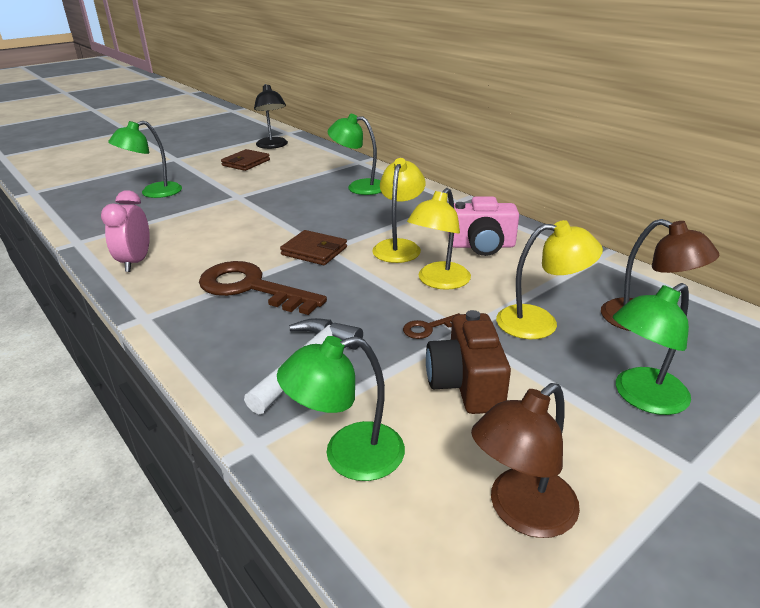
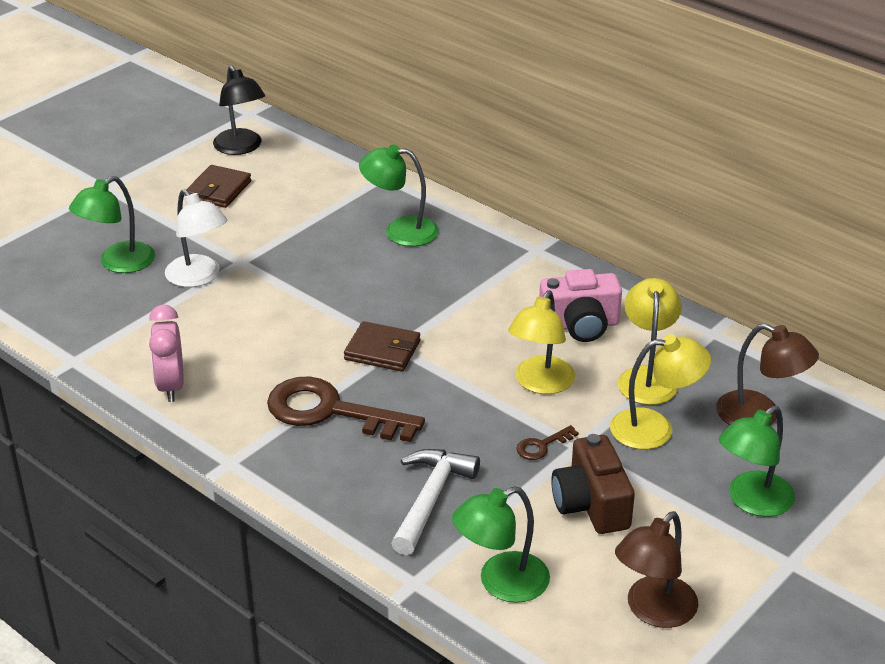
camera: 10 degrees left, 5 degrees up
yellow lamp [372,158,426,263] -> yellow lamp moved to [618,278,682,405]
none -> white lamp [165,189,227,287]

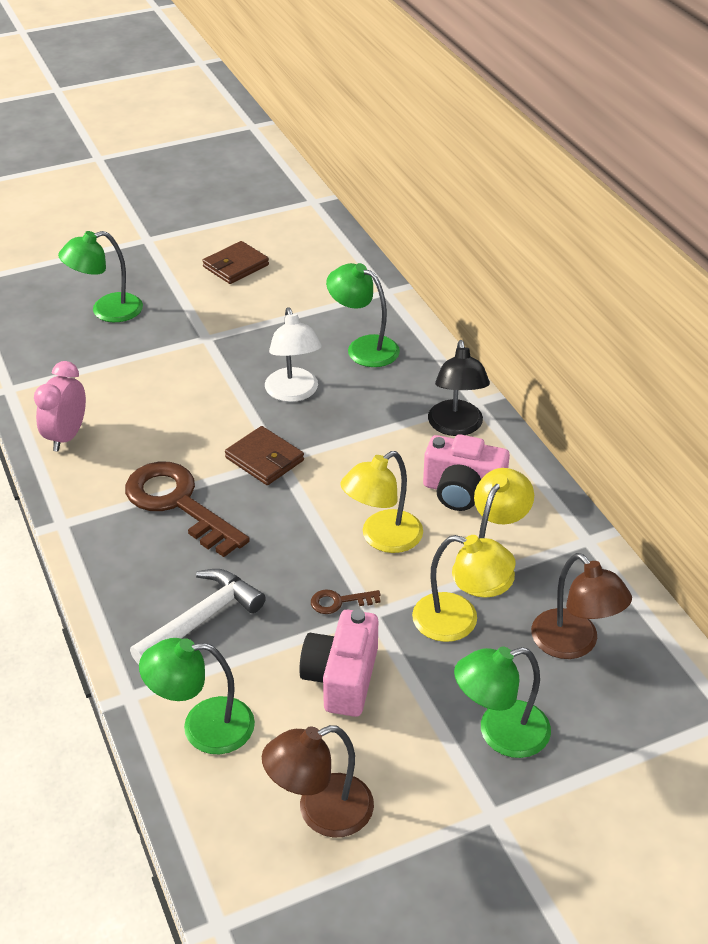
camera: 25 degrees right, 5 degrees up
white lamp [165,189,227,287] -> white lamp moved to [265,307,322,402]
black lamp [213,65,265,155] -> black lamp moved to [428,340,490,436]
brown camera [551,434,635,534] -> pink camera [299,610,378,717]

